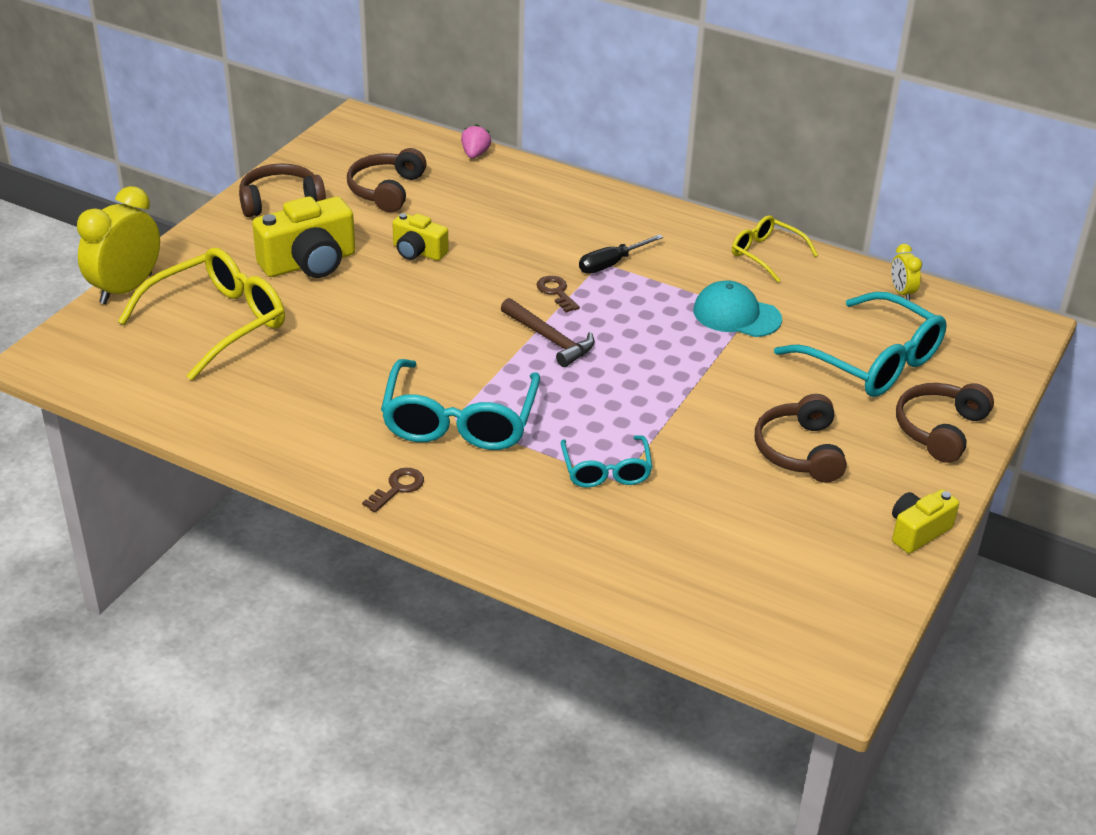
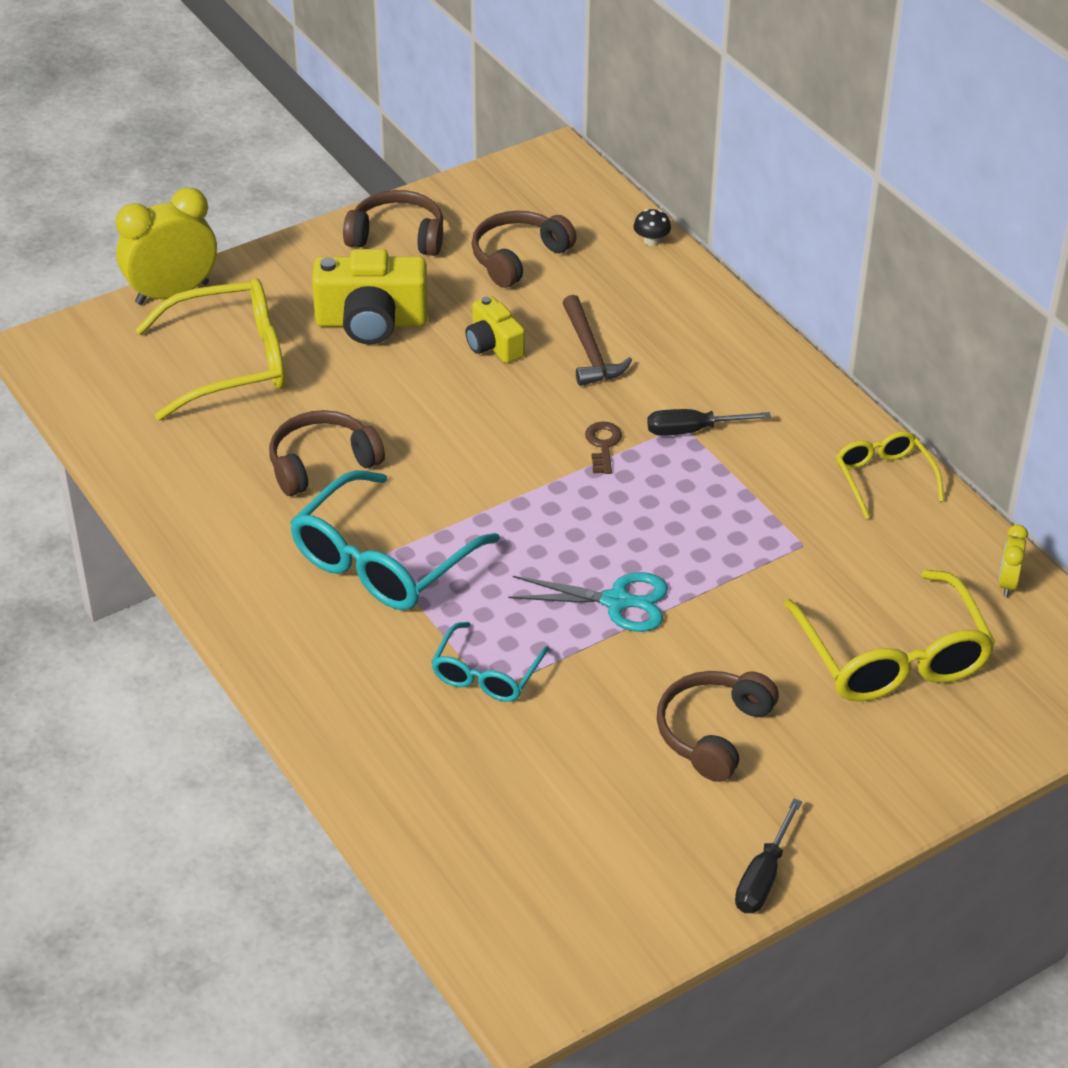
camera: 30 degrees right, 5 degrees up
brown key [362,468,424,512] -> none
pink strawberry [461,124,491,158] -> black mushroom [633,209,671,246]
brown hammer [501,298,595,367] -> brown hammer moved to [563,295,632,386]
turquoise cap [693,280,782,337] -> none
turquoise glasses [774,292,947,397] -> yellow glasses [784,570,996,701]
yellow camera [892,489,959,553] -> black screwdriver [735,798,802,913]
brown headphones [896,383,994,463] -> brown headphones moved to [269,410,385,496]
none -> turquoise scissors [508,572,668,632]

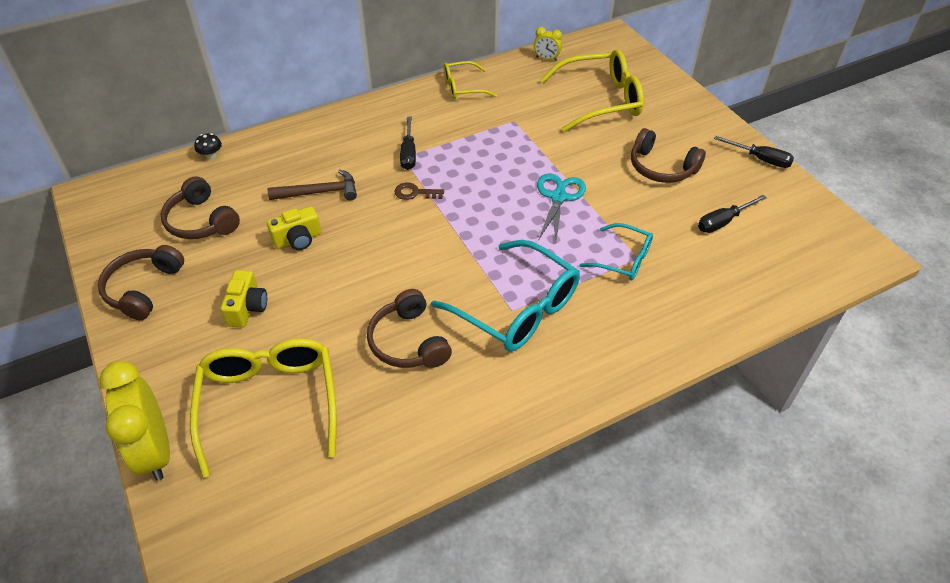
camera: 85 degrees left, 5 degrees up
yellow camera [312,249,428,345] -> yellow camera [220,270,267,327], size x0.58
none -> black screwdriver [698,195,767,233]

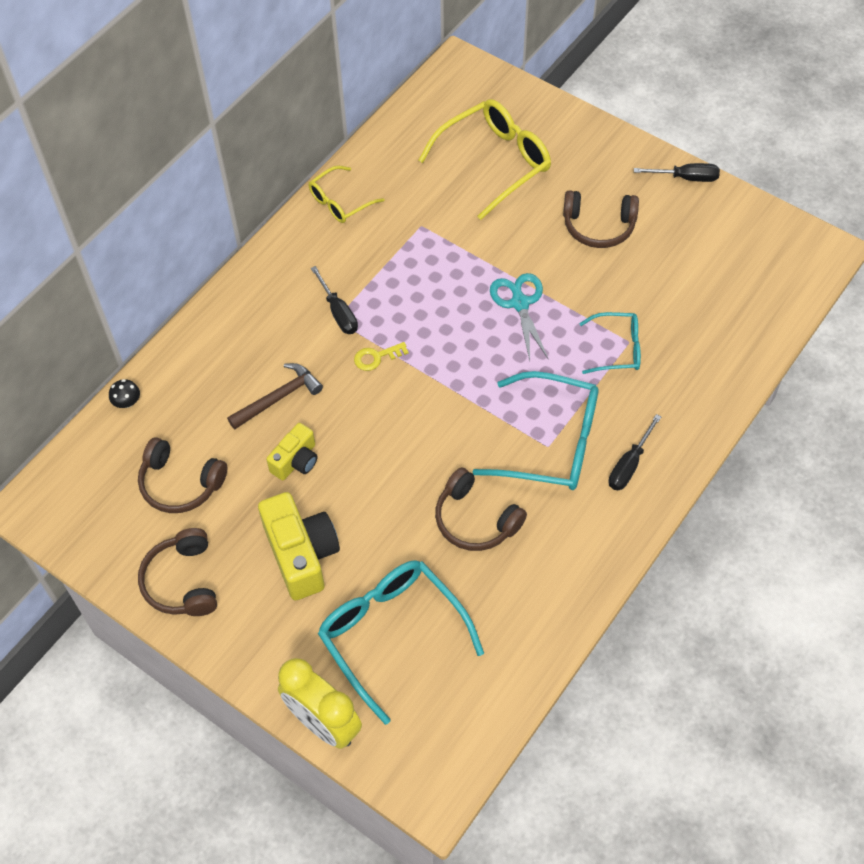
camera: 25 degrees left, 10 degrees up
yellow glasses [190,338,337,478] -> turquoise glasses [318,560,484,725]
yellow camera [220,270,267,327] -> yellow camera [258,492,340,600], size x1.71
brown key [394,183,444,200] -> yellow key [354,342,409,371]
yellow clock [534,27,562,61] -> none
black screwdriver [698,195,767,233] -> black screwdriver moved to [609,414,661,490]

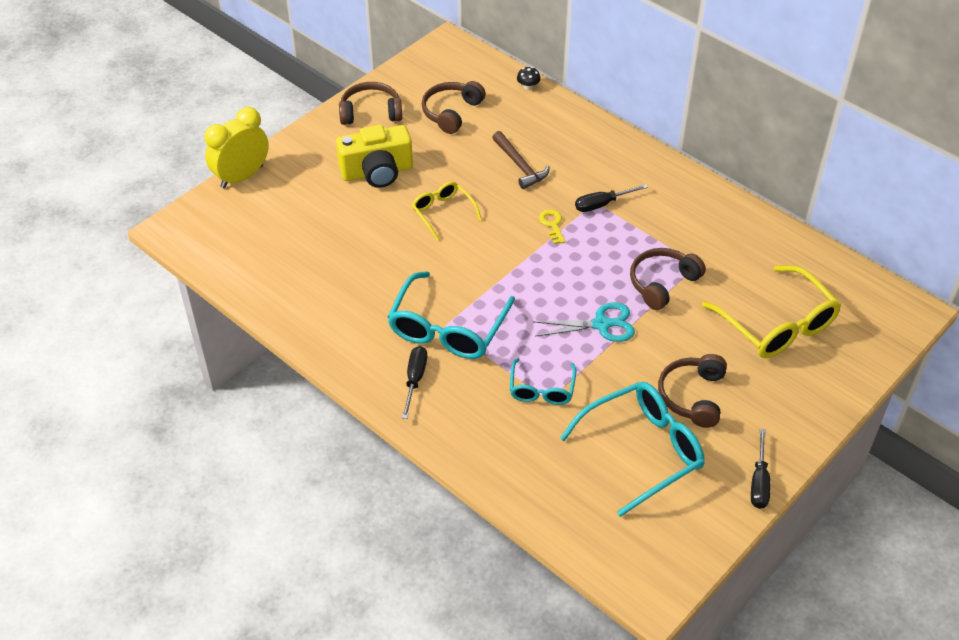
camera: 95 degrees right, 10 degrees down
yellow camera [266,423,318,480] -> none
yellow glasses [309,166,384,223] -> yellow glasses moved to [412,182,482,241]
turquoise glasses [318,560,484,725] -> turquoise glasses moved to [560,382,705,517]
brown headphones [435,467,527,551] -> brown headphones moved to [630,248,706,310]
black screwdriver [609,414,661,490] -> black screwdriver turned 60 degrees clockwise [402,346,427,419]

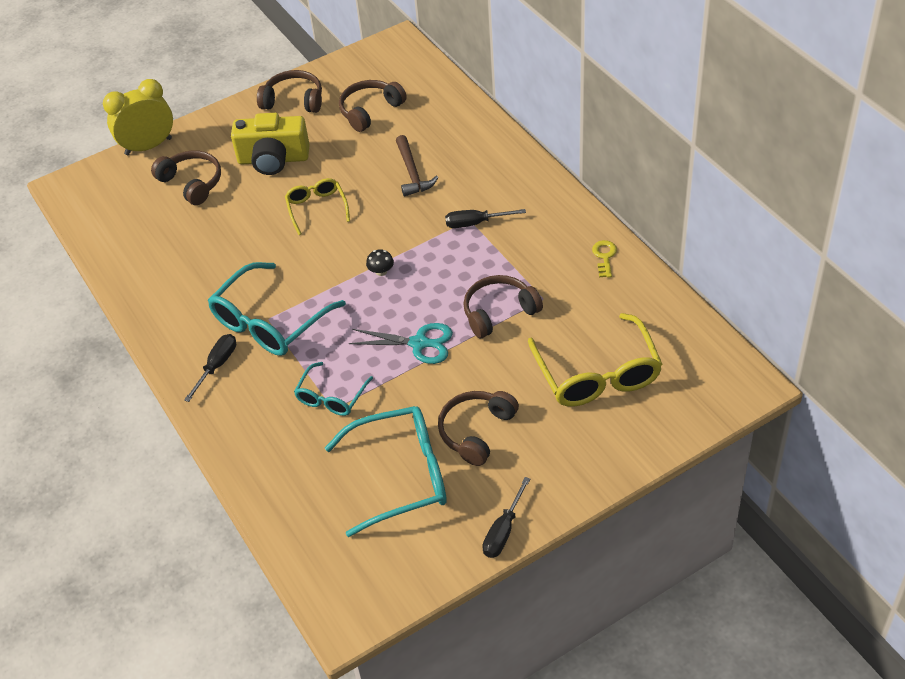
camera: 20 degrees right, 0 degrees up
black mushroom [517,67,541,90] -> black mushroom moved to [366,249,394,276]
yellow key [539,209,565,244] -> yellow key moved to [592,240,617,278]
none -> brown headphones [151,150,221,205]

